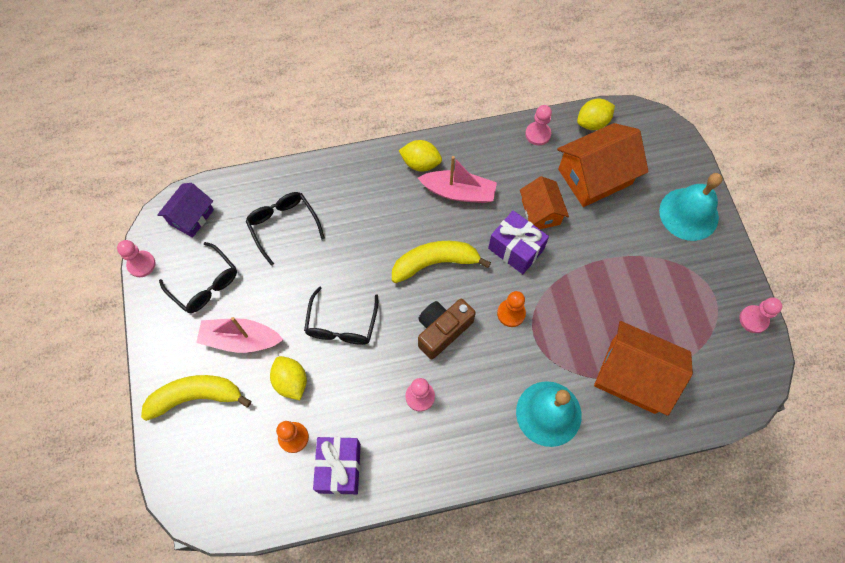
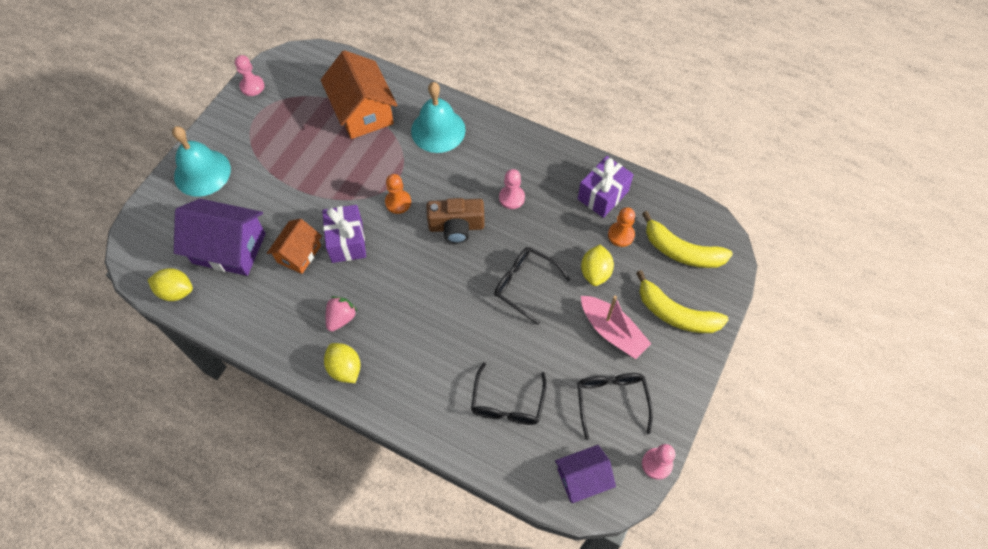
camera: 140 degrees left, 5 degrees down
black glasses [304,286,378,345] -> black glasses turned 105 degrees counterclockwise [494,247,570,325]
yellow banana [392,241,491,283] -> yellow banana moved to [642,211,733,268]
pink boat [418,156,497,203] -> pink strawberry [326,296,357,331]
pink pawn [525,105,552,145] -> none
orange house [557,123,648,207] -> purple house [174,199,266,276]

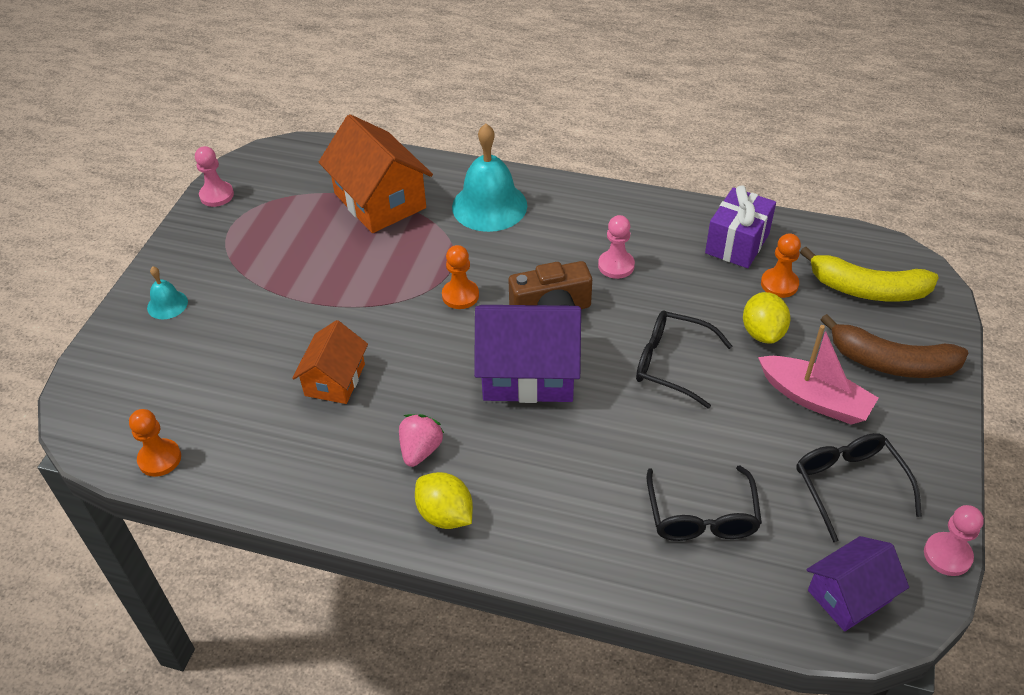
camera: 10 degrees left, 15 degrees down
yellow lemon [148,268,193,301] -> orange pawn [129,409,181,477]
turquoise bell [172,126,231,197] -> turquoise bell [147,266,188,319], size x0.49
purple house [174,199,266,276] -> purple house moved to [474,305,581,403]
purple gift [322,205,366,263] -> none
yellow banana [636,270,728,333] -> brown banana [821,314,968,378]

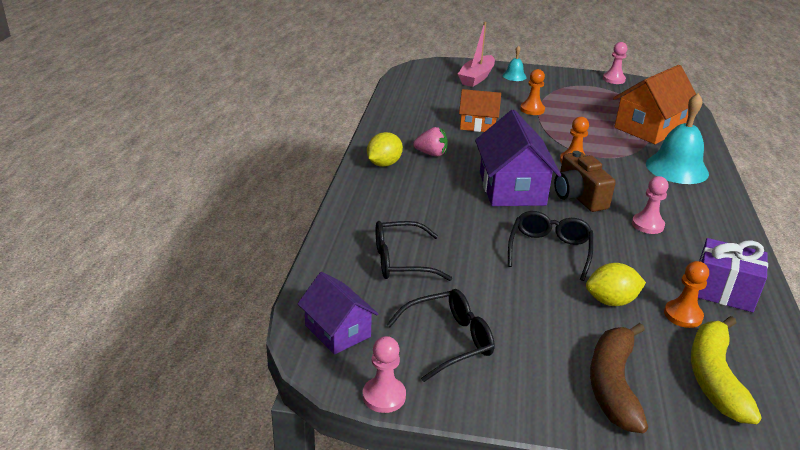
camera: 80 degrees right, 15 degrees down
orange pawn [129,409,181,477] -> orange pawn moved to [520,69,545,115]
pink boat [758,325,879,425] -> pink boat moved to [458,22,495,87]

